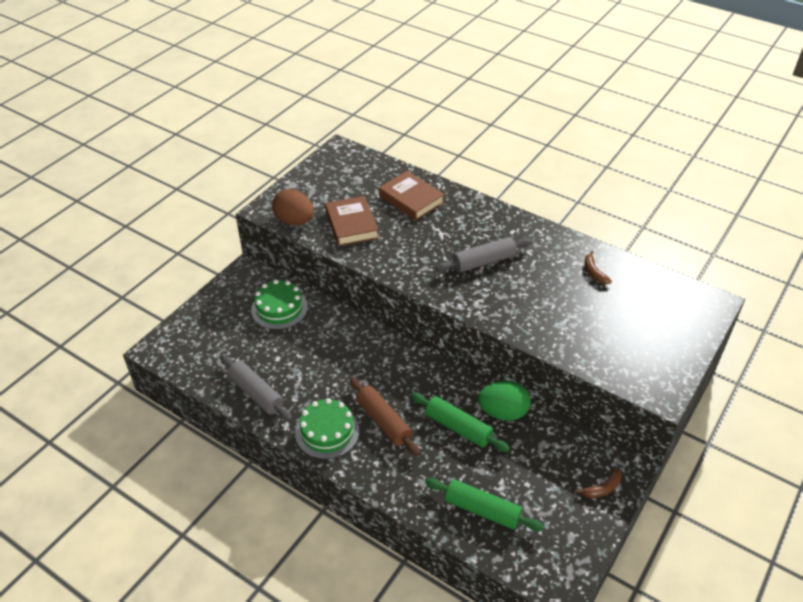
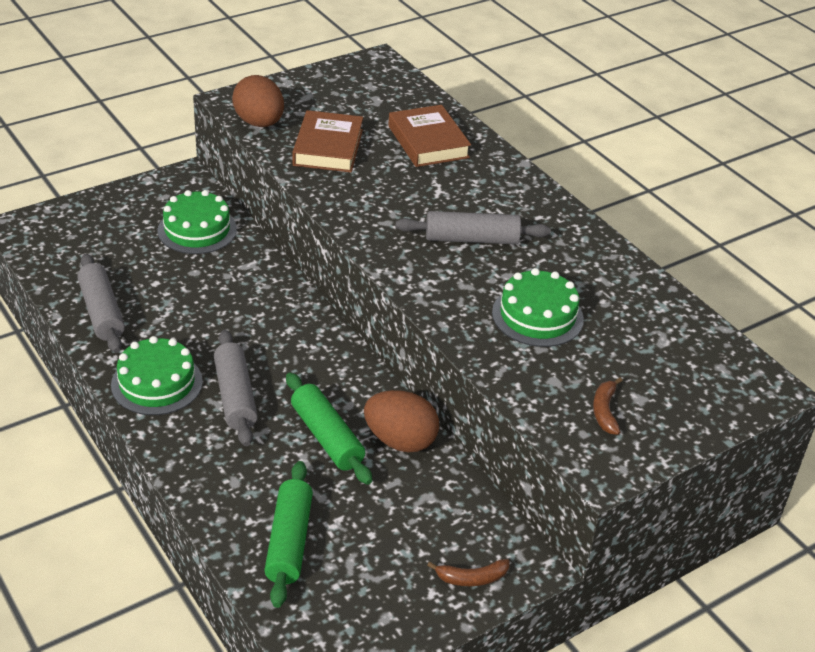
camera: 20 degrees right, 5 degrees down
brown rolling pin [350,377,420,456] -> grey rolling pin [214,330,258,446]
green rolling pin [425,478,544,531] -> green rolling pin turned 45 degrees clockwise [264,461,313,608]
green egg [478,381,531,421] -> brown egg [364,390,439,452]
brown banana [584,251,612,284] -> brown banana moved to [593,377,622,435]
none -> green cake [492,268,584,347]

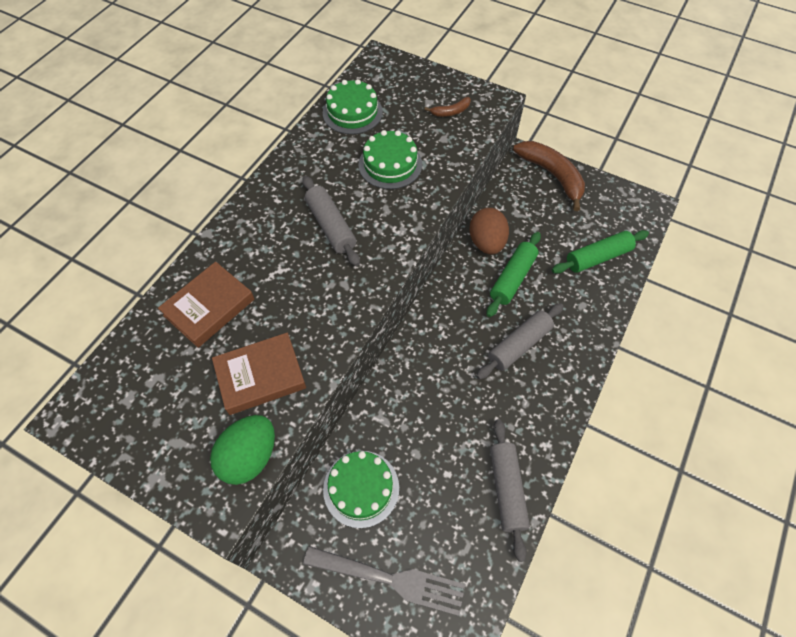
camera: 115 degrees left, 20 degrees up
grey rolling pin [77,254,125,353] -> grey rolling pin turned 45 degrees counterclockwise [490,419,530,562]
green cake [111,336,203,415] -> green cake moved to [323,79,383,134]
brown egg [232,75,284,127] -> green egg [210,415,275,485]
brown banana [427,559,510,586] -> brown banana [513,141,585,211], size x2.14
none -> grey fork [303,546,465,616]

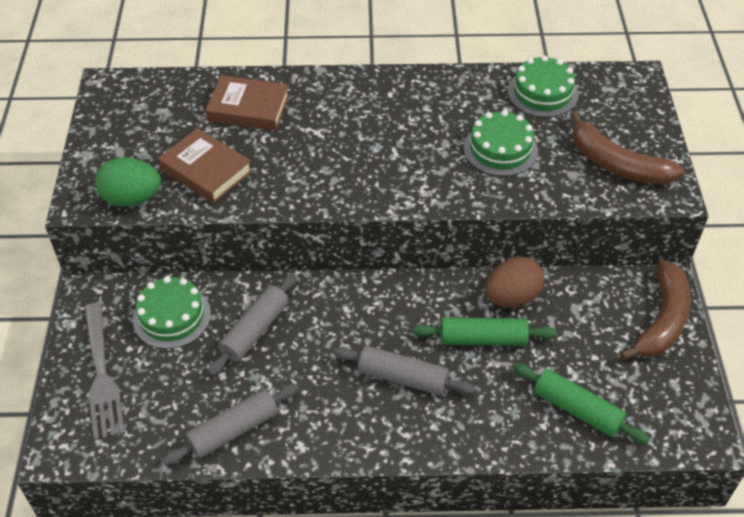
camera: 60 degrees right, 10 degrees down
grey rolling pin [302,176,360,266] -> grey rolling pin moved to [208,274,297,376]
brown banana [425,97,471,117] -> brown banana [570,111,684,185], size x2.14

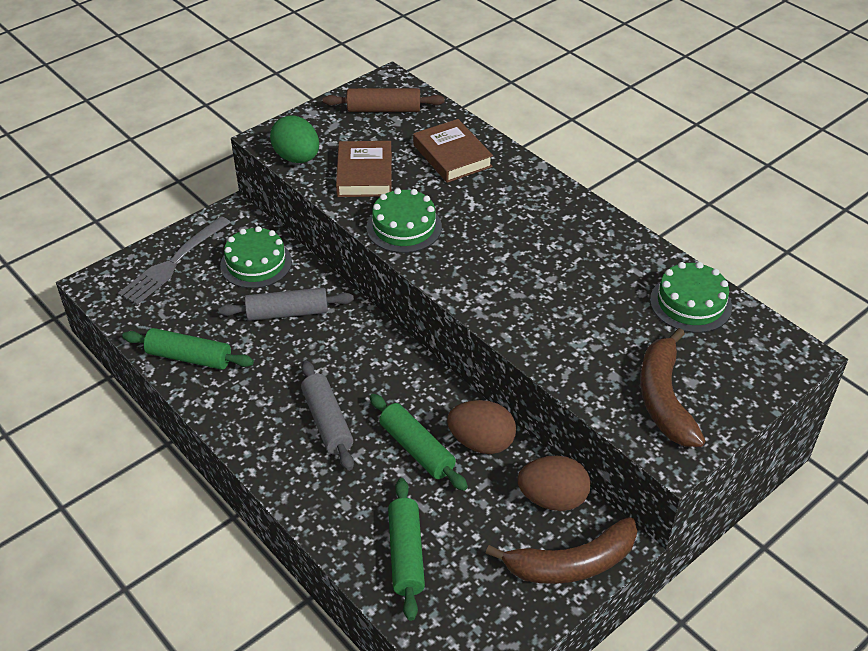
camera: 50 degrees right, 5 degrees down
grey rolling pin [162,384,299,465] -> green rolling pin [122,328,254,370]
green cake [464,110,538,176] -> green cake moved to [366,188,442,253]
none -> brown rolling pin [323,88,445,112]
none -> brown egg [518,456,591,511]

